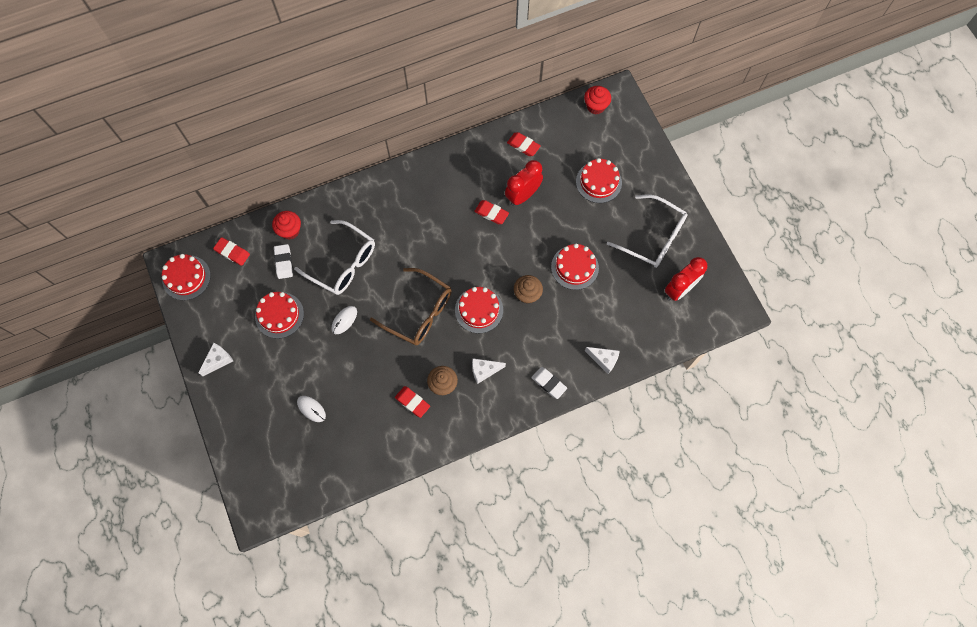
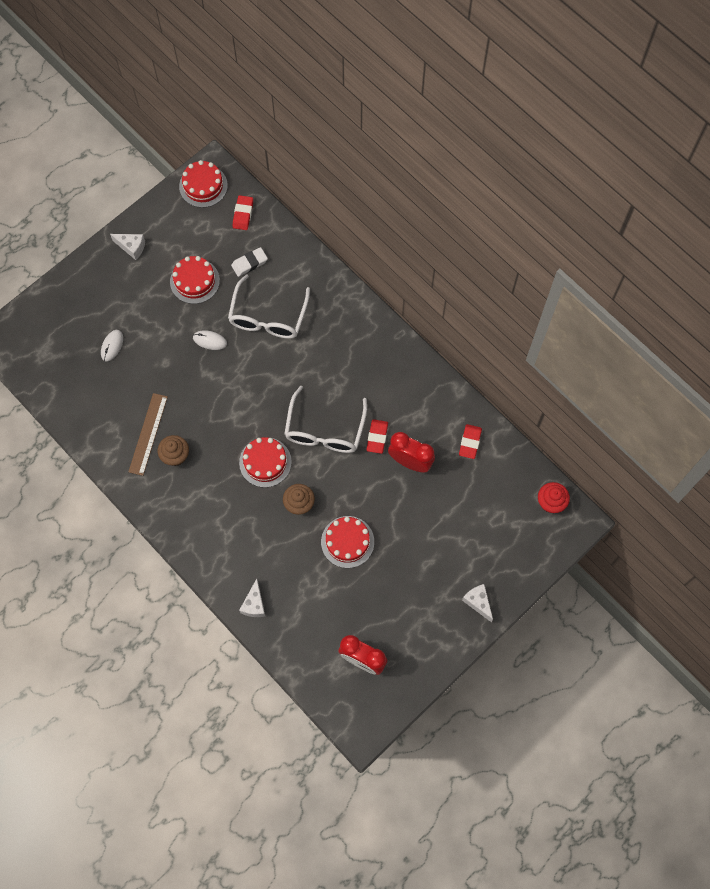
camera: 70 degrees right, 0 degrees up
red cupcake [272,211,301,240] -> none
brown glasses [370,268,452,345] -> none
red eraser [395,386,430,418] -> brown ruler [128,393,168,476]
white cheese [472,358,506,384] -> white cheese moved to [462,584,493,622]
white eraser [531,367,567,399] -> none
red cake [576,158,622,203] -> none
white glasses [607,195,687,268] -> white glasses moved to [284,386,367,453]

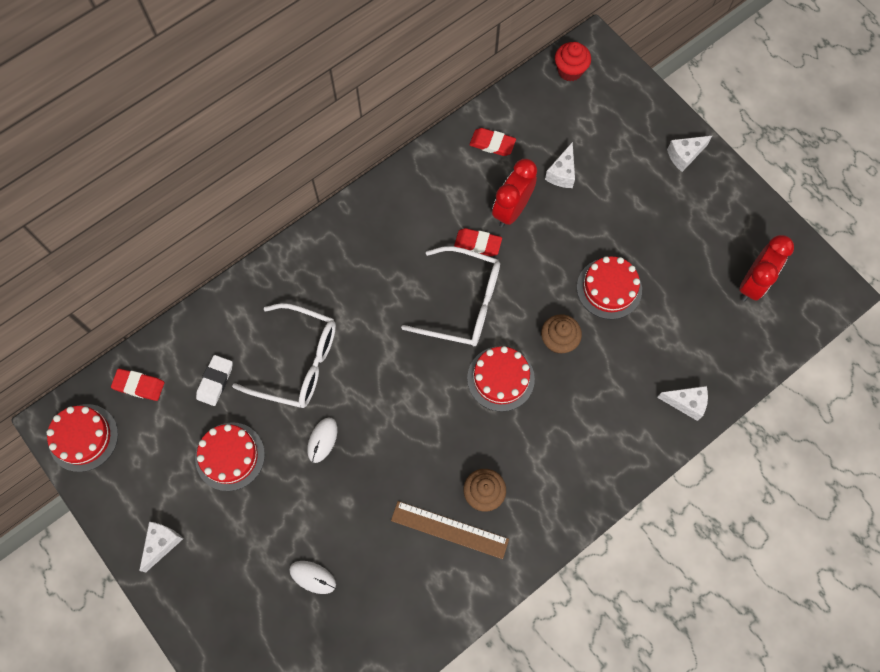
camera: 85 degrees left, 0 degrees up
white eraser [231,247,268,277] -> white eraser turned 45 degrees clockwise [196,355,233,406]
none -> white cheese [545,142,575,188]

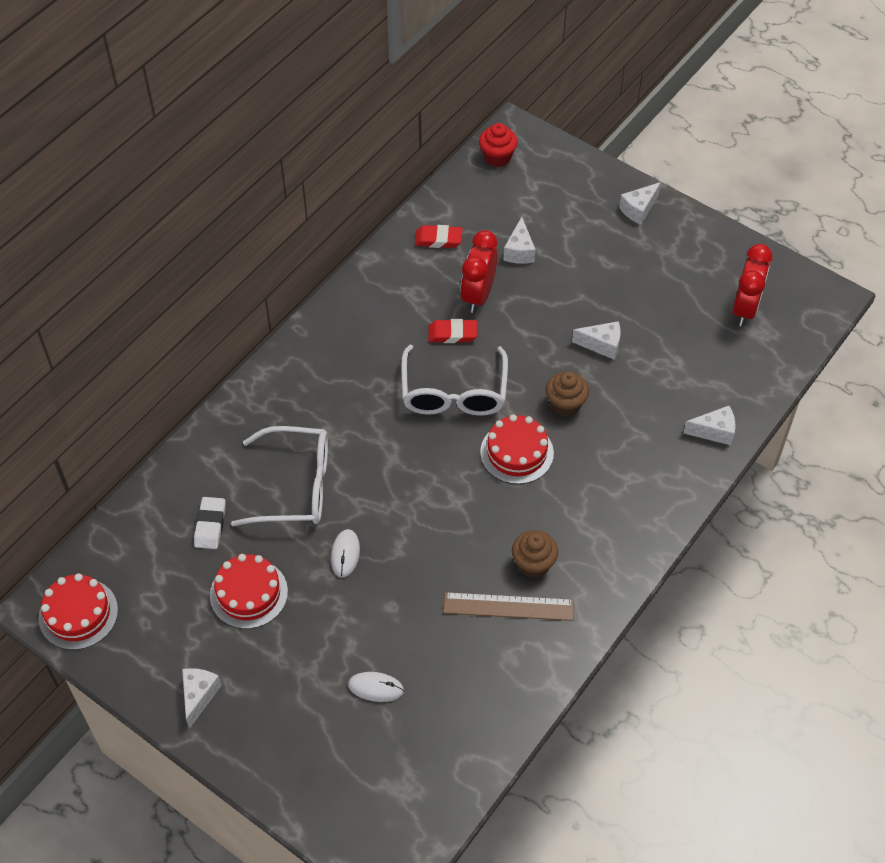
camera: 15 degrees left, 15 degrees down
red eraser [111,369,164,401] -> none
white glasses [401,246,500,346] -> white glasses turned 90 degrees clockwise [401,345,508,416]
red cake [577,256,642,319] -> white cheese [572,321,621,360]

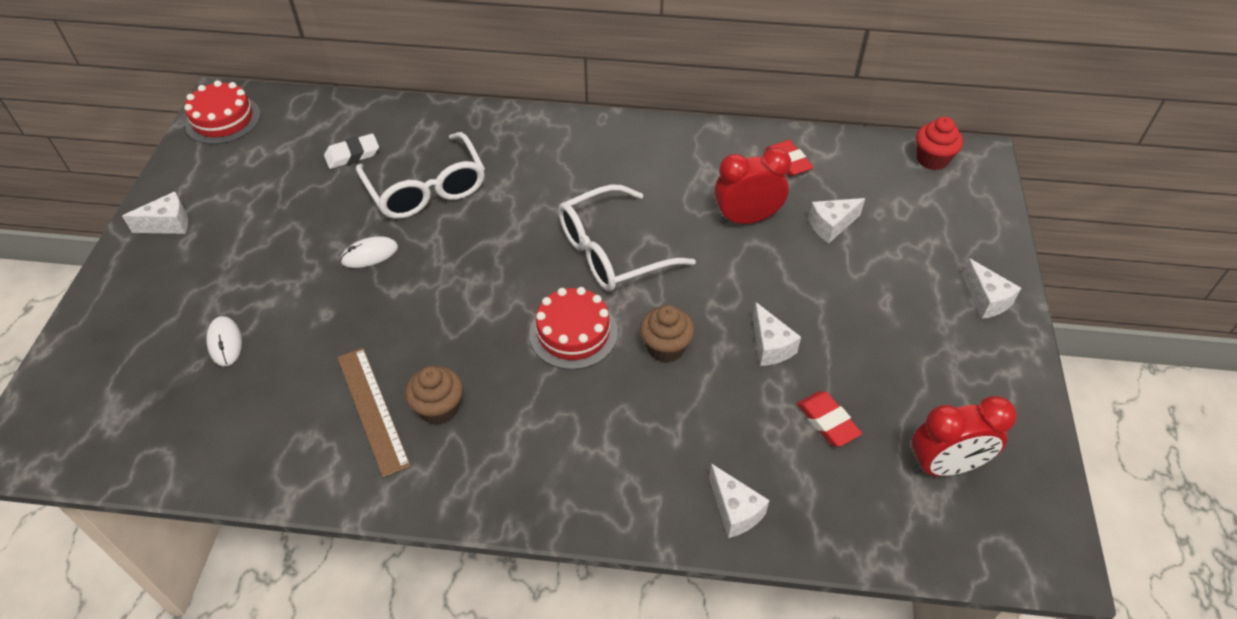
camera: 60 degrees right, 5 degrees down
red cake [210,554,288,629] -> none
red eraser [428,319,478,343] -> red eraser moved to [797,391,862,447]
white cheese [619,182,661,225] -> white cheese turned 135 degrees counterclockwise [962,258,1021,319]

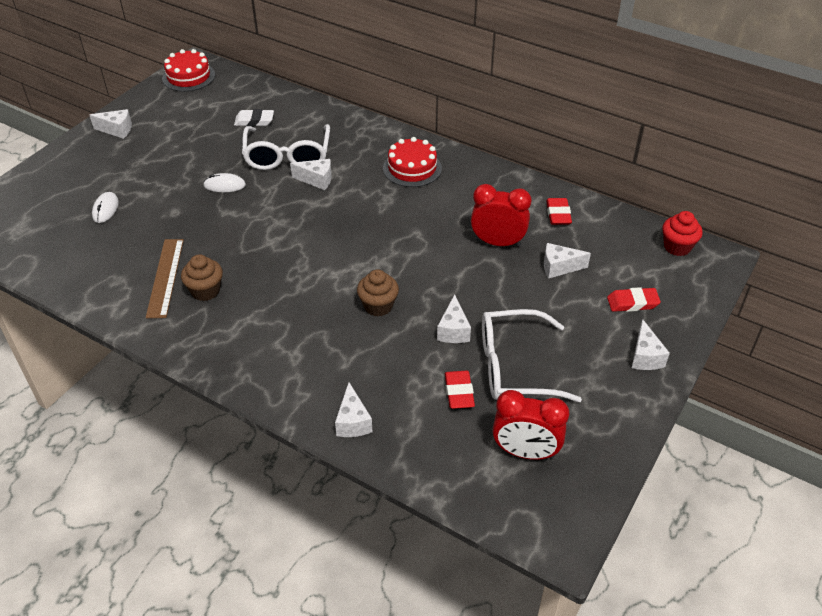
camera: 25 degrees right, 5 degrees down
red cake [529,287,618,370] -> red cake moved to [383,137,442,187]
white glasses [558,184,696,292] -> white glasses moved to [482,309,582,402]
none -> white cheese [290,159,332,190]
none -> red eraser [607,287,661,312]

